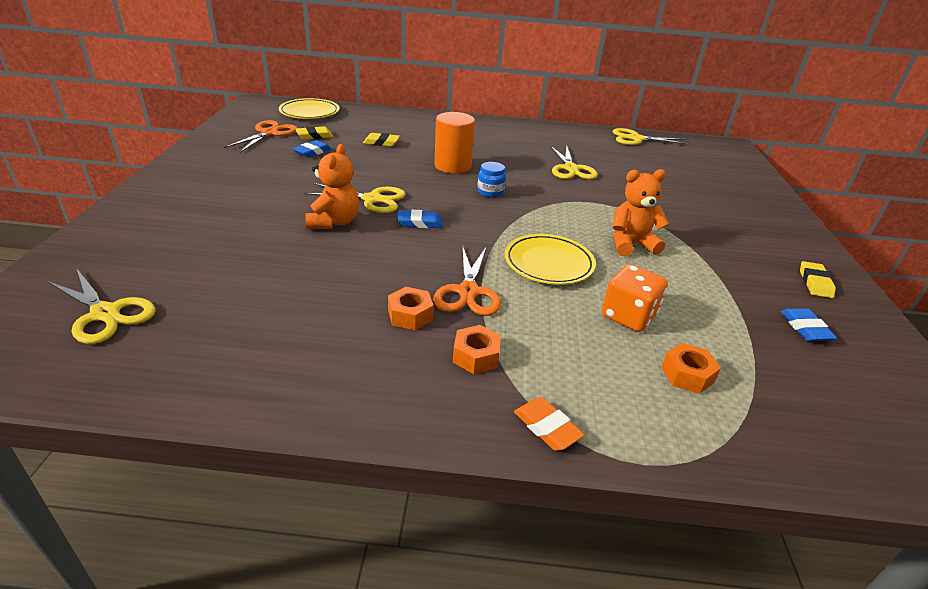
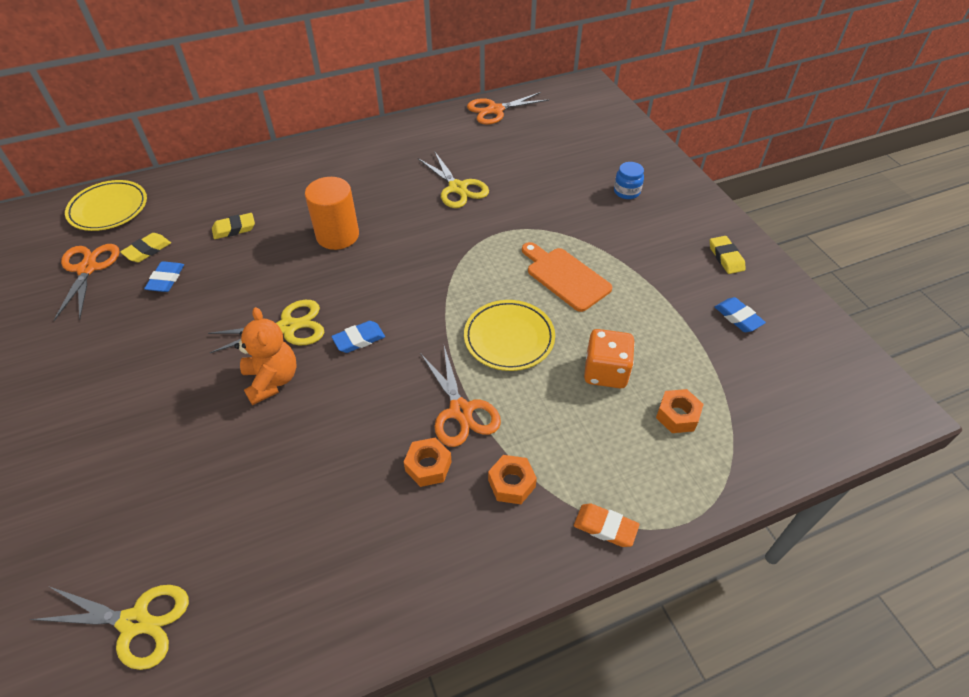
camera: 25 degrees left, 15 degrees up
blue jar [477,162,506,197] -> blue jar moved to [614,162,644,199]
yellow scissors [613,128,689,145] -> orange scissors [467,92,549,125]
orange teddy bear [613,169,669,256] -> orange cutting board [522,242,612,312]

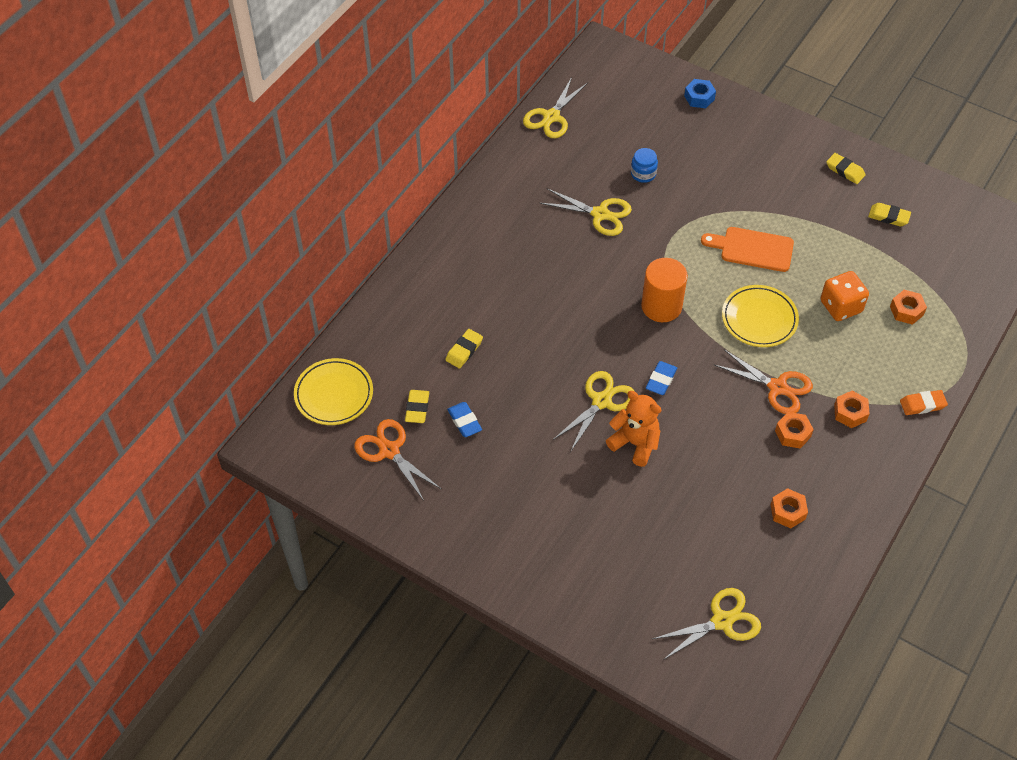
camera: 35 degrees left, 5 degrees up
orange cylinder [305,177,359,250] -> orange cylinder moved to [641,258,688,322]
orange scissors [467,92,549,125] -> yellow scissors [523,77,588,138]
blue jar [614,162,644,199] -> blue jar moved to [631,148,658,183]
blue eraser [715,297,766,332] -> yellow eraser [868,203,911,227]
none -> blue nut [684,79,716,108]
none -> orange nut [771,488,808,528]

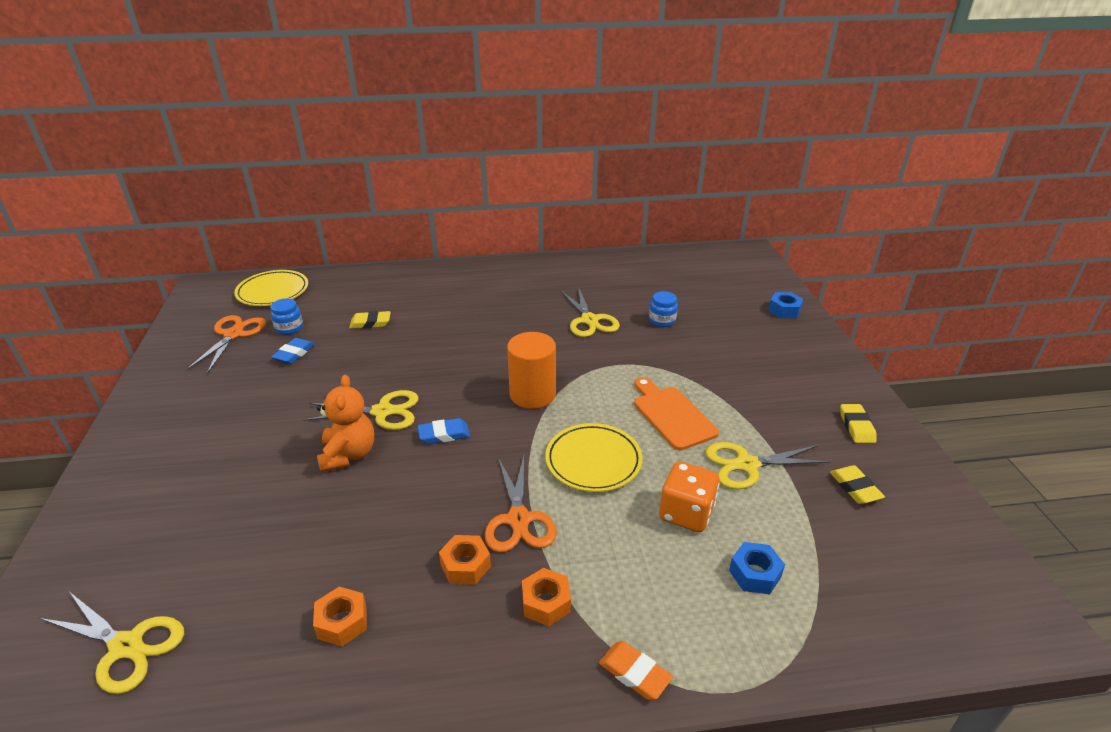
camera: 50 degrees right, 20 degrees down
yellow eraser [405,390,429,423] -> blue jar [270,298,303,335]
yellow scissors [523,77,588,138] -> yellow scissors moved to [705,442,831,490]
orange nut [890,290,927,325] -> blue nut [729,542,785,594]

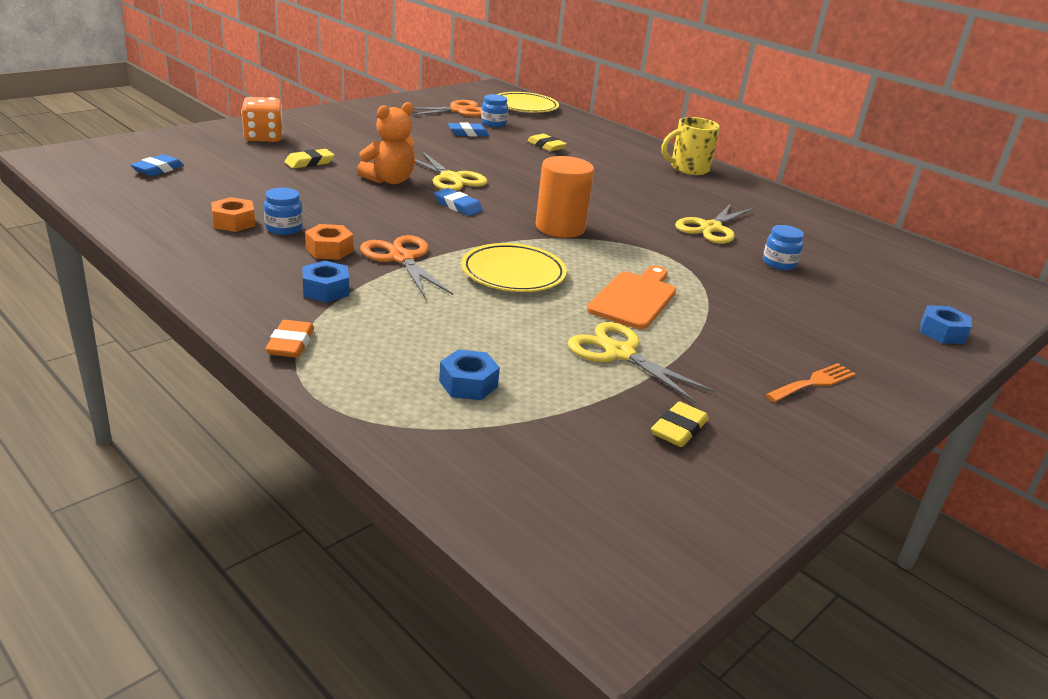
camera: 50 degrees right, 5 degrees down
yellow scissors [40,593,184,694] -> blue eraser [130,154,184,176]
orange scissors [485,456,557,553] -> orange scissors turned 105 degrees clockwise [360,235,453,297]
orange nut [522,568,571,626] -> blue nut [302,261,349,302]
orange dice [659,461,719,532] -> orange dice moved to [241,97,283,142]
yellow eraser [840,404,877,443] -> yellow eraser moved to [285,149,334,169]
none -> blue jar [264,188,303,235]
none -> yellow mug [661,117,720,175]
none -> orange fork [765,363,856,402]

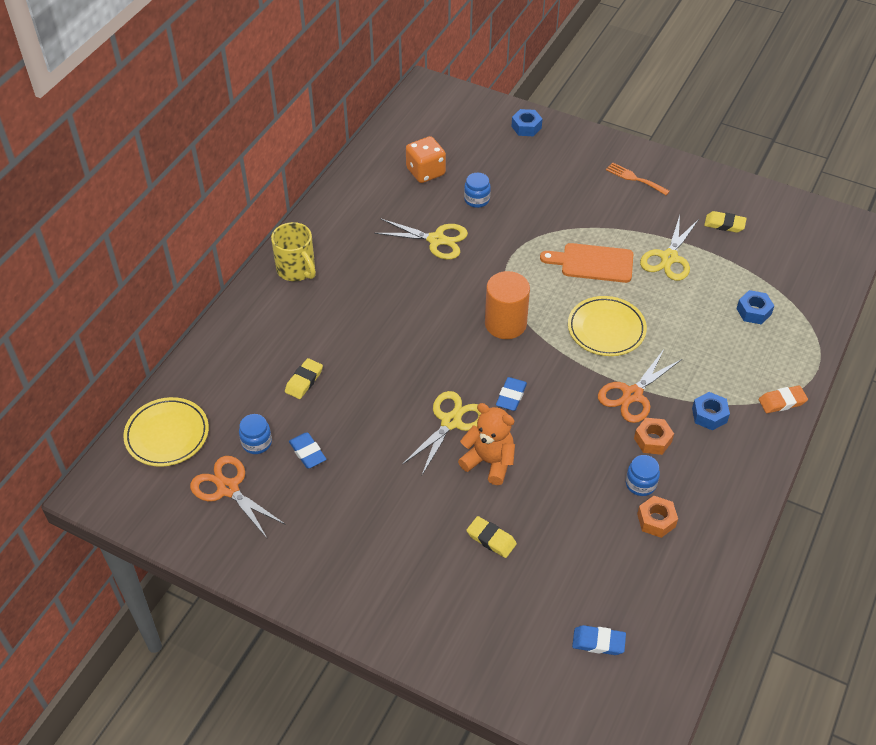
camera: 105 degrees left, 20 degrees up
orange dice [241,97,283,142] -> orange dice moved to [406,136,446,183]

